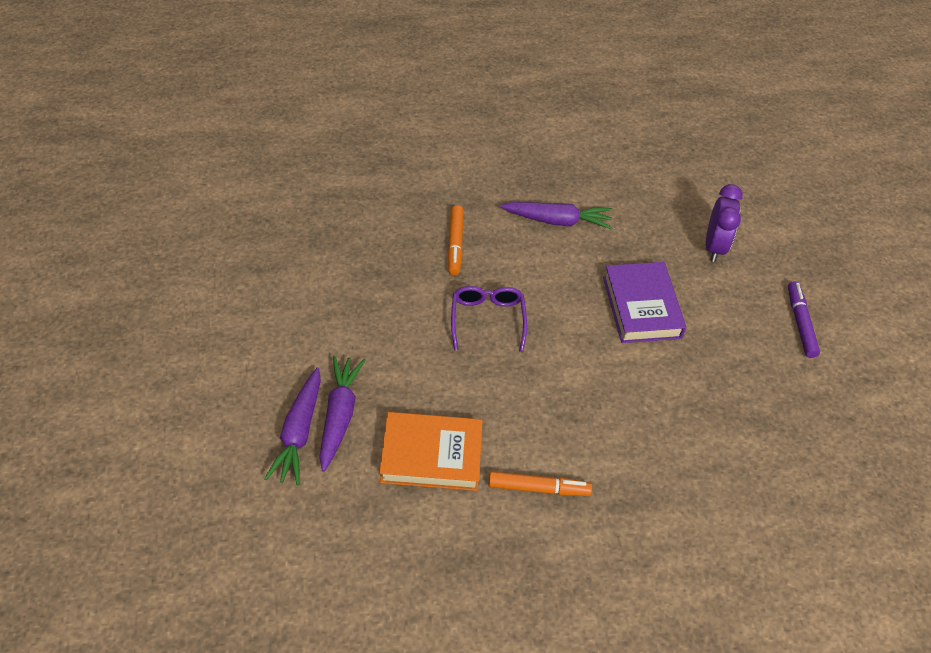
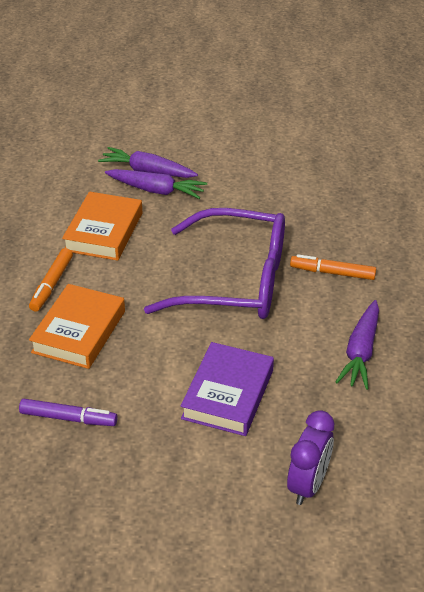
camera: 105 degrees right, 10 degrees down
purple glasses [451,286,527,352] -> purple glasses [144,208,285,319], size x2.03
purple book [603,262,686,343] -> purple book turned 75 degrees counterclockwise [181,342,274,436]
purple clock [706,184,743,262] -> purple clock turned 90 degrees counterclockwise [287,410,334,505]
purple marker [788,281,820,358] -> purple marker moved to [19,399,118,426]
none -> orange book [29,284,125,369]

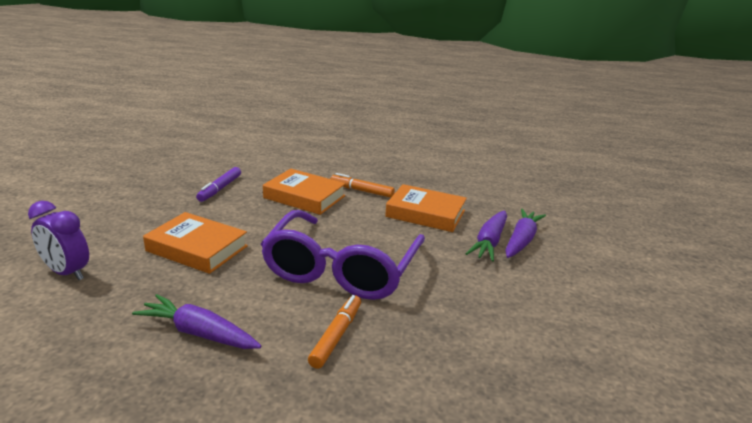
camera: 95 degrees right, 15 degrees down
purple book [181,342,274,436] -> orange book [143,212,248,274]

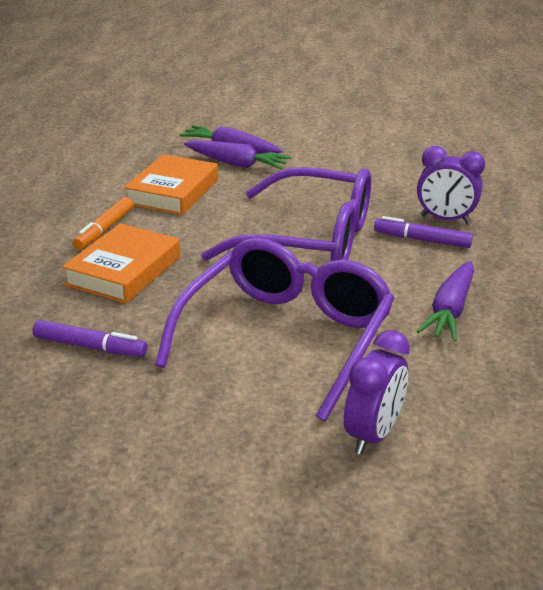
camera: 90 degrees left, 5 degrees up
orange book [143,212,248,274] -> purple glasses [155,238,395,421]
orange marker [308,295,361,369] -> purple marker [374,216,473,248]
none -> purple clock [417,146,485,224]

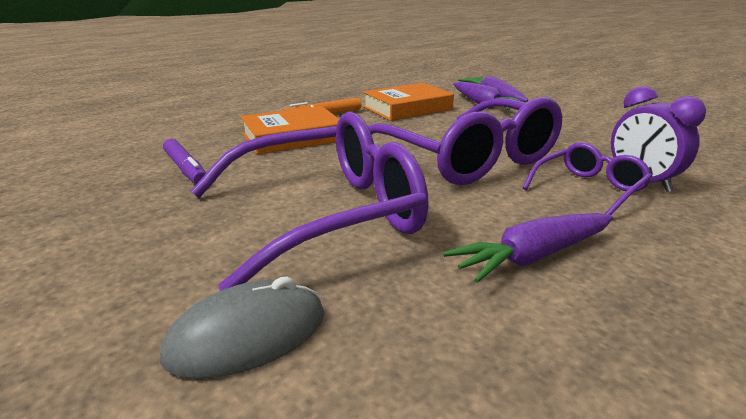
camera: 40 degrees right, 5 degrees down
purple clock [344,330,410,455] -> grey mouse [160,277,324,379]
purple marker [374,216,473,248] -> purple glasses [523,142,653,215]

